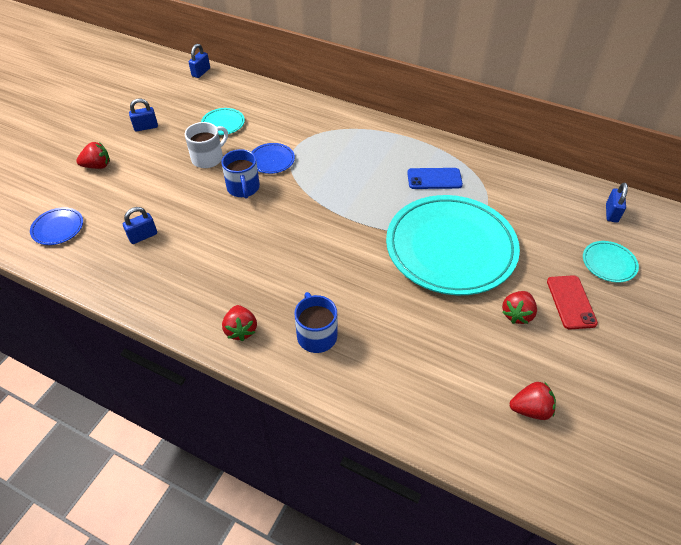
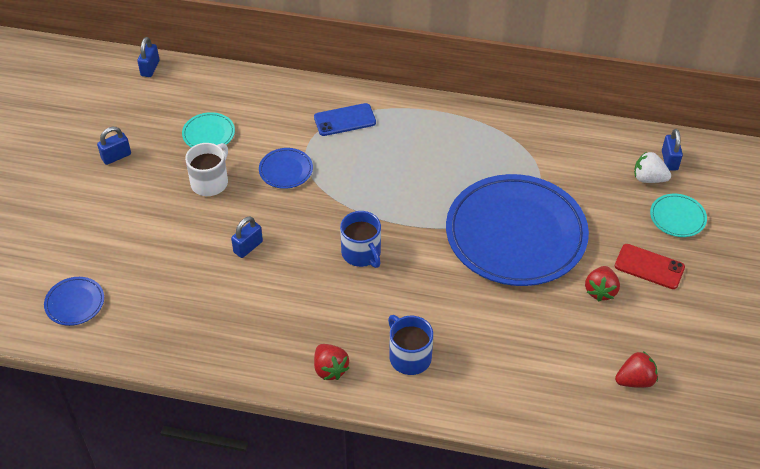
camera: 15 degrees left, 0 degrees up
red strawberry [76,142,110,169] -> none
blue padlock [123,207,157,244] -> blue padlock moved to [231,216,263,258]
blue mug [222,149,260,199] -> blue mug moved to [340,211,381,268]
turquoise plate [386,195,520,295] -> blue plate [446,174,589,286]
blue phone [407,168,463,189] -> blue phone moved to [314,103,376,136]
red phone [547,275,598,329] -> red phone turned 45 degrees counterclockwise [615,244,685,289]
none -> white strawberry [634,152,671,183]

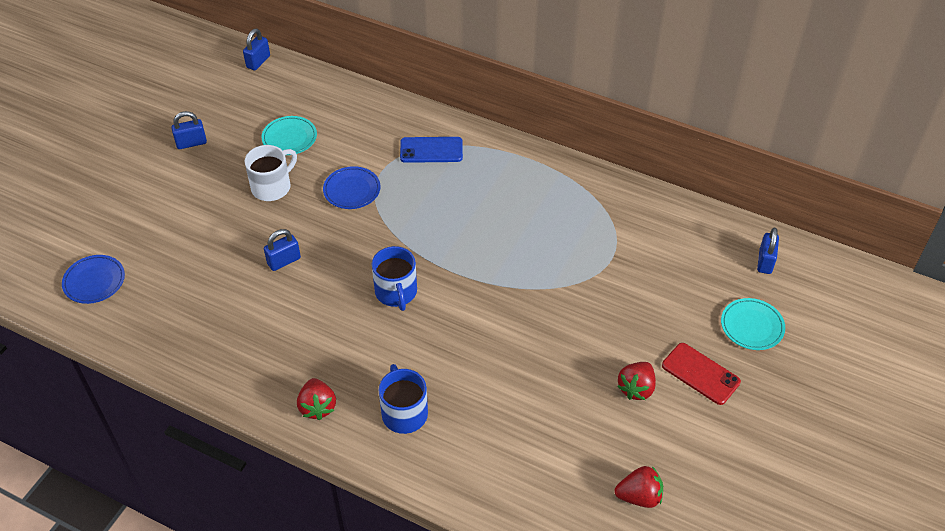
camera: 15 degrees right, 0 degrees up
blue plate [446,174,589,286] -> none
white strawberry [634,152,671,183] -> none

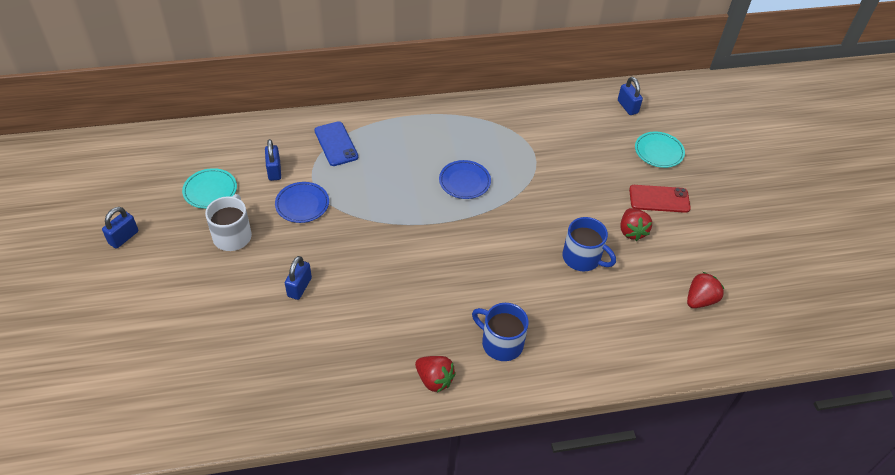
camera: 40 degrees left, 0 degrees up
blue plate [62,255,125,304] -> blue plate moved to [439,160,491,199]
blue padlock [243,29,270,70] -> blue padlock moved to [265,139,281,181]
blue mug [372,246,417,311] -> blue mug moved to [563,217,616,272]
blue phone [400,137,463,163] -> blue phone turned 75 degrees counterclockwise [314,121,358,166]

